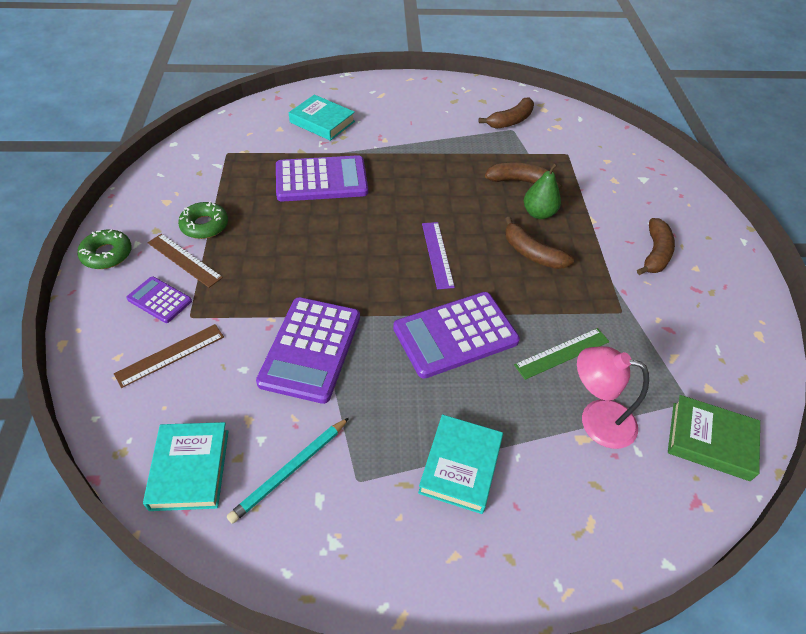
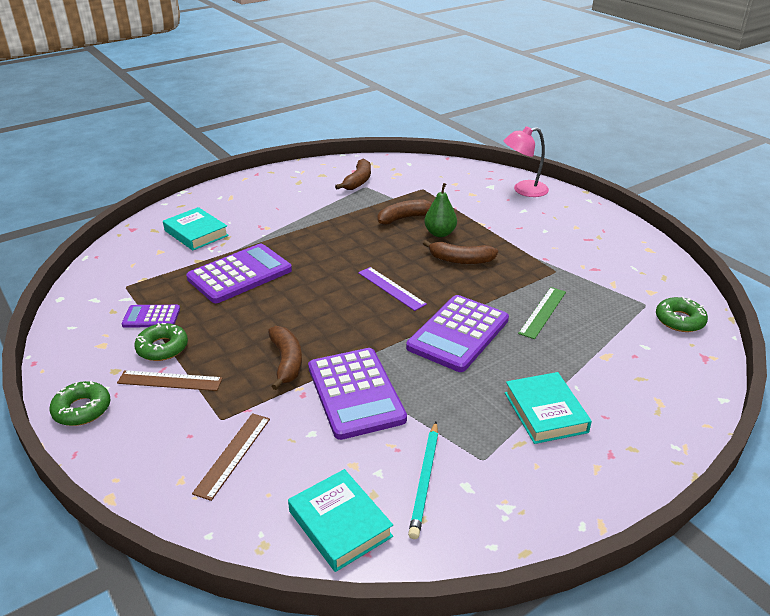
camera: 30 degrees left, 15 degrees down
purple calculator [126,276,192,323] -> purple calculator moved to [122,305,180,327]
turquoise book [289,95,355,141] -> turquoise book turned 45 degrees clockwise [163,207,229,250]
pink lamp [577,346,649,449] -> pink lamp moved to [504,126,549,197]
brown banana [637,218,675,275] -> brown banana moved to [268,326,302,390]
green book [668,395,760,481] -> green donut [656,297,708,332]

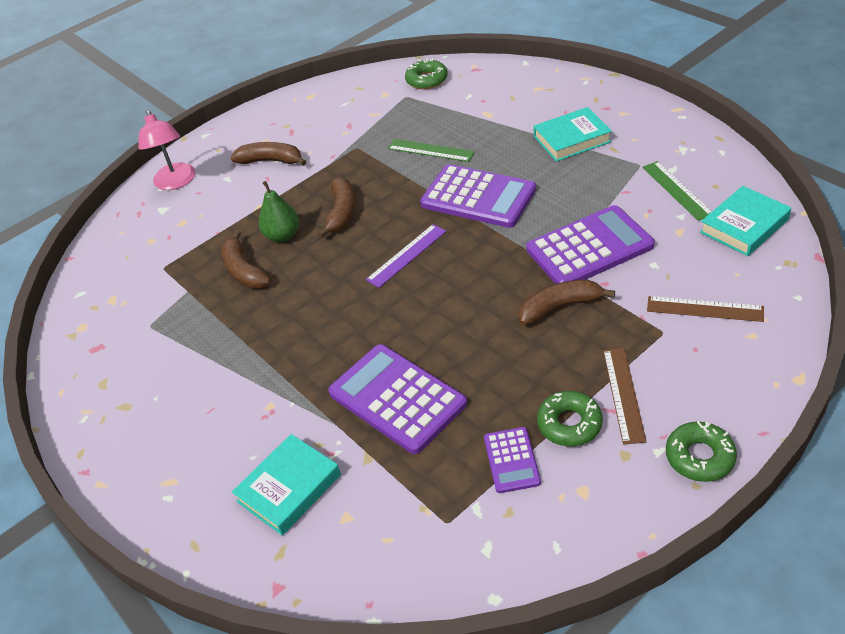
camera: 90 degrees left, 10 degrees up
brown banana [335,159,371,190] -> brown banana moved to [230,142,306,166]
turquoise pencil [408,422,438,539] -> green ruler [642,161,712,221]

